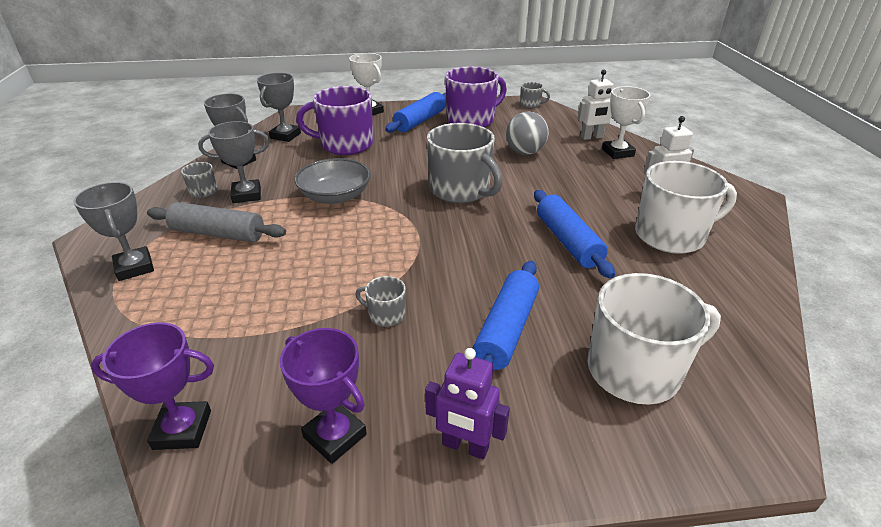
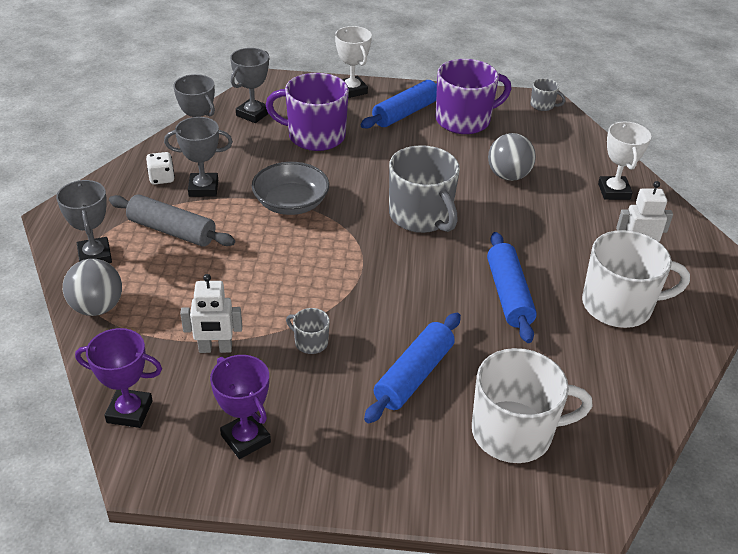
camera: 10 degrees right, 5 degrees up
grey mug [181,162,217,198] -> white dice [146,152,175,185]
purple robot [425,348,510,460] -> none
white robot [577,70,613,140] -> white robot moved to [180,274,242,353]
none -> grey ball [63,259,122,316]

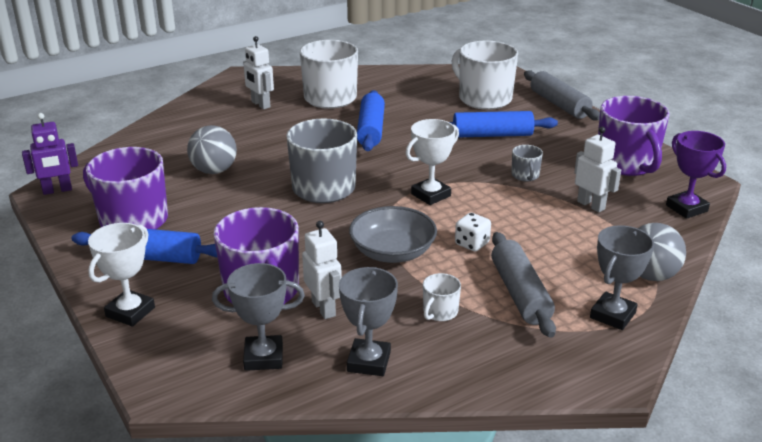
camera: 125 degrees left, 10 degrees down
white dice [146,152,175,185] -> white dice moved to [455,213,491,252]
grey trophy [164,117,233,197] -> white mug [423,273,461,321]
purple trophy [210,355,271,459] -> purple mug [598,96,669,176]
blue rolling pin [487,232,537,343] -> blue rolling pin turned 45 degrees counterclockwise [357,90,385,151]
grey mug [530,78,565,111] -> purple robot [22,113,78,195]
white trophy [598,121,651,200] -> white trophy moved to [406,119,459,205]
none -> white robot [302,221,342,319]
none -> grey rolling pin [524,70,600,120]

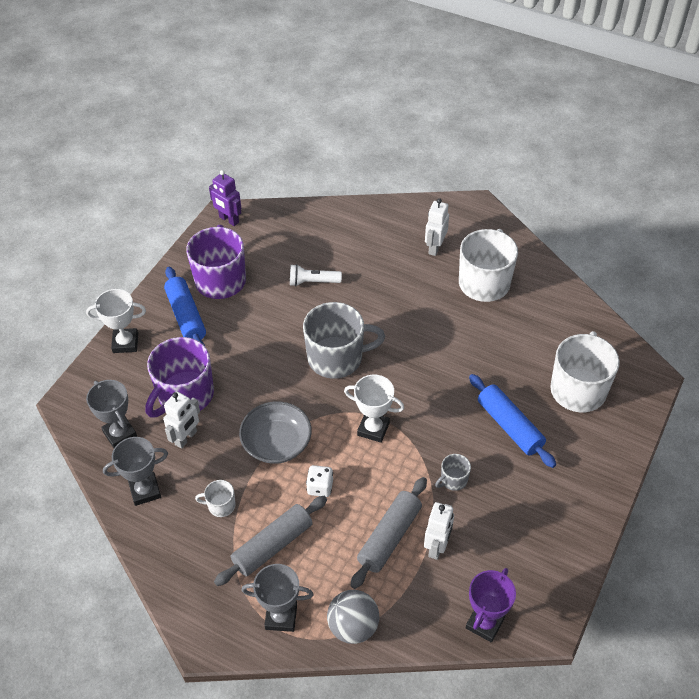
camera: 60 degrees right, 20 degrees up
grey ball [187,125,237,174] -> white flashlight [290,264,342,286]
blue rolling pin [357,90,385,151] -> none
grey rolling pin [524,70,600,120] -> grey rolling pin moved to [351,477,427,589]
purple mug [598,96,669,176] -> none

